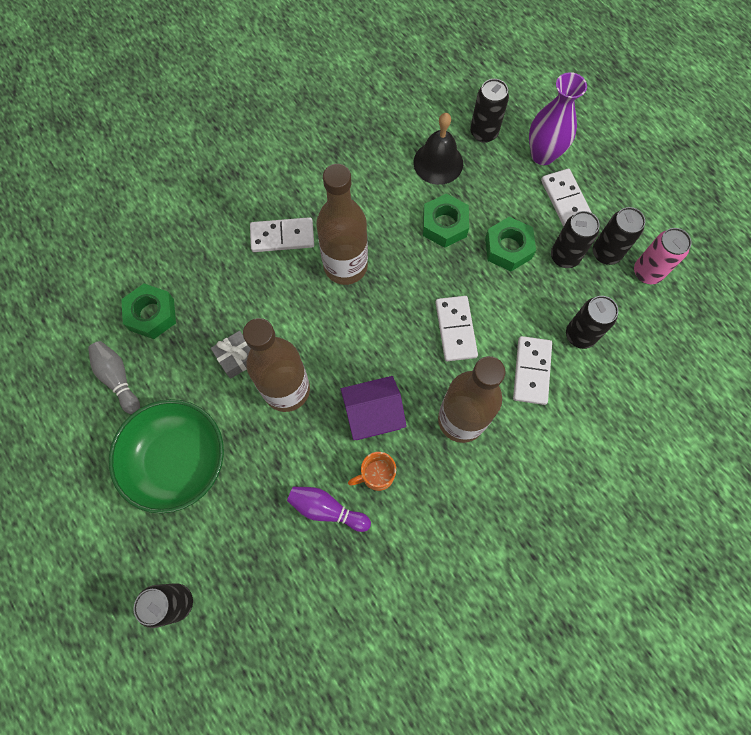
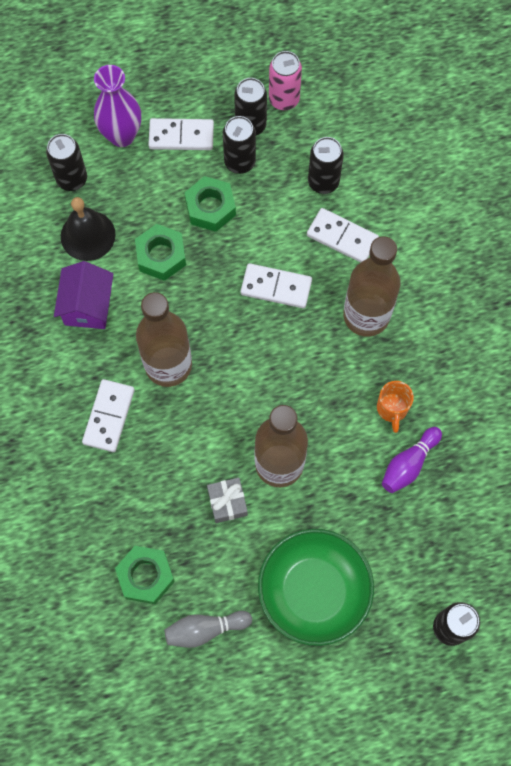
camera: 70 degrees left, 0 degrees up
purple house [341,376,407,440] -> purple house moved to [54,261,113,329]

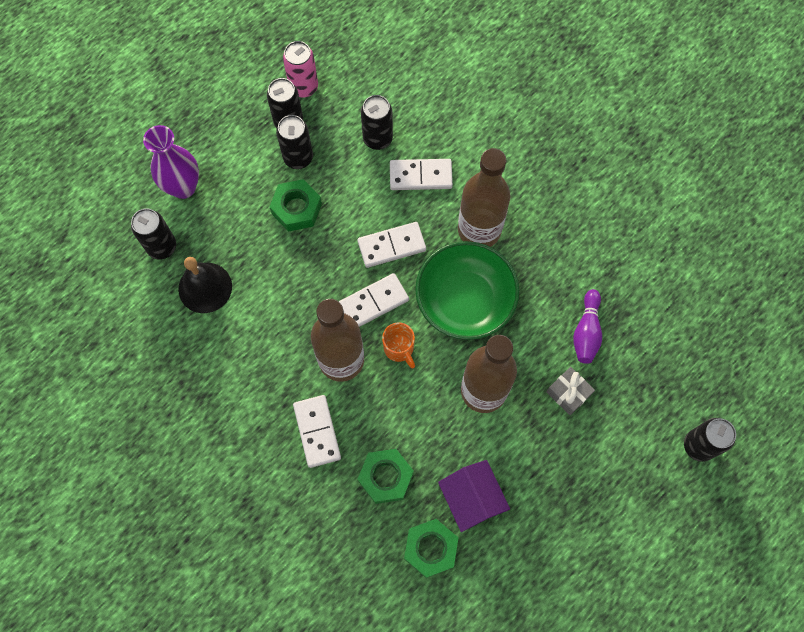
camera: 30 degrees left, 0 degrees up
purple house [54,261,113,329] -> purple house moved to [438,460,510,532]
green nut [135,224,186,281] -> green nut moved to [358,449,414,504]
white domino [148,118,214,150] -> white domino moved to [339,273,409,327]
grey bowling pin [164,611,252,648] -> none
grey gift [207,478,248,523] -> grey gift moved to [546,367,595,415]
green bowl [258,529,374,646] -> green bowl moved to [415,241,519,340]
orange mug [377,381,414,433] -> orange mug moved to [382,323,415,368]

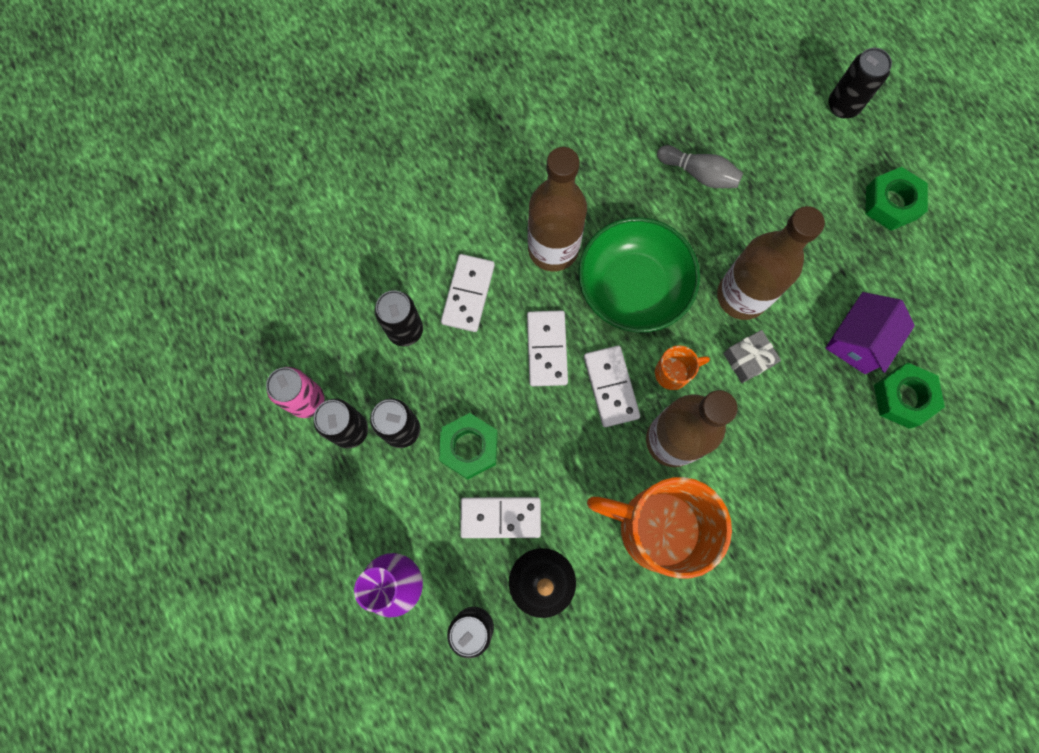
camera: 75 degrees left, 5 degrees up
white domino [293,395,341,468] -> white domino moved to [460,497,541,538]
green nut [358,449,414,504] -> green nut moved to [865,167,928,231]
purple house [438,460,510,532] -> purple house turned 45 degrees counterclockwise [826,292,915,374]
grey gift [546,367,595,415] -> grey gift moved to [723,330,781,383]
purple bowling pin [573,289,602,364] -> grey bowling pin [657,145,743,188]
none -> orange mug [587,477,732,579]

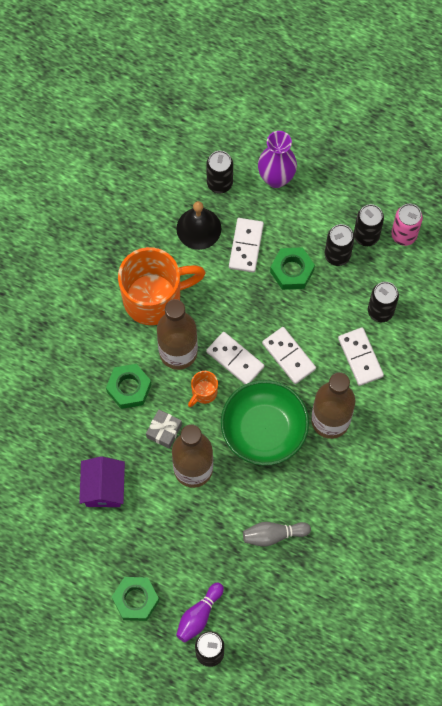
camera: 145 degrees right, 5 degrees down
white domino [460,497,541,538] -> white domino turned 45 degrees counterclockwise [229,218,264,273]
green nut [874,363,945,429] -> green nut moved to [106,364,151,409]
none -> purple bowling pin [176,583,224,642]

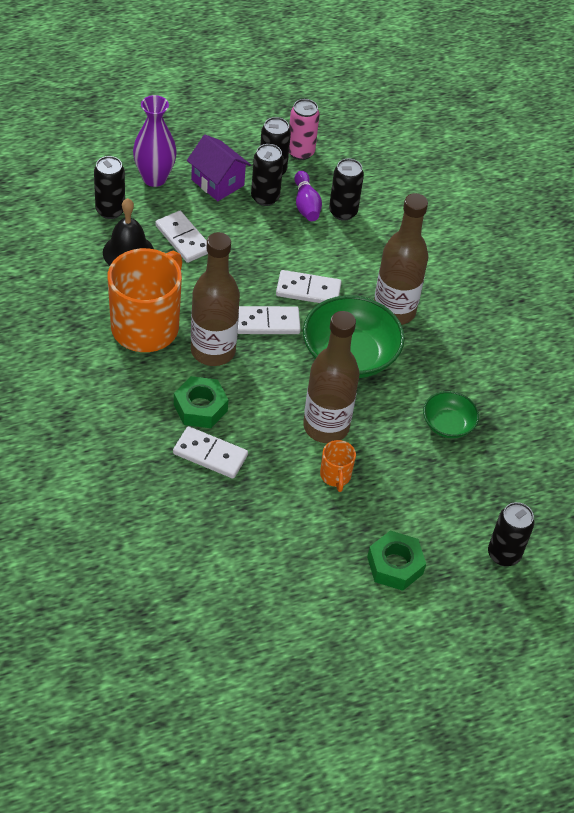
camera: 50 degrees left, 20 degrees down
purple house [79,456,125,507] -> purple house moved to [187,135,251,201]
grey gift [146,410,182,449] -> none
purple bowling pin [176,583,224,642] -> purple bowling pin moved to [295,171,322,221]
orange mug [188,371,218,407] -> orange mug moved to [320,440,356,492]
grey bowling pin [243,522,311,547] -> green bowl [423,391,479,438]
green nut [270,247,315,290] -> none
white domino [338,327,384,386] -> white domino moved to [173,426,248,479]

